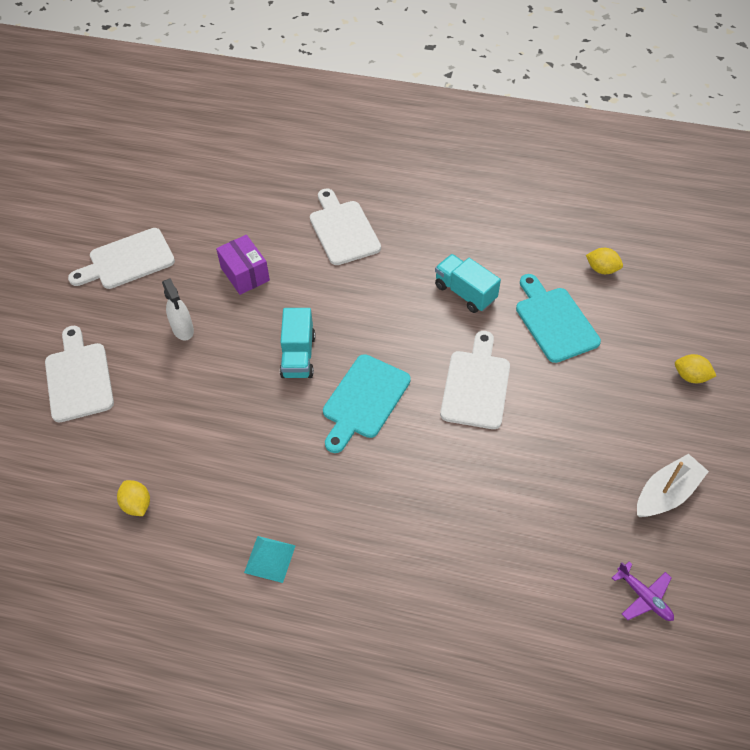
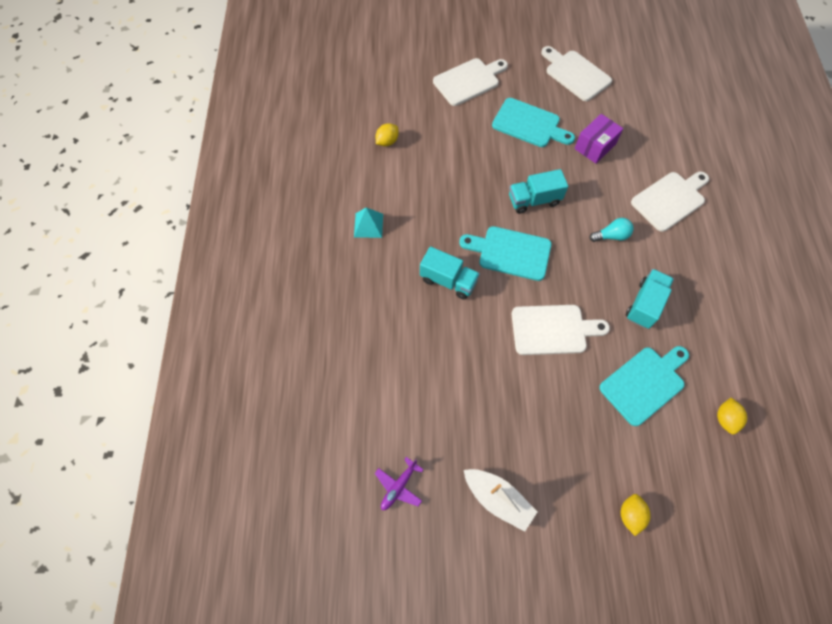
camera: 75 degrees right, 10 degrees up
white spray bottle [162,278,194,340] -> turquoise cutting board [492,98,575,147]
none -> turquoise truck [420,246,480,300]
none -> turquoise light bulb [589,218,634,242]

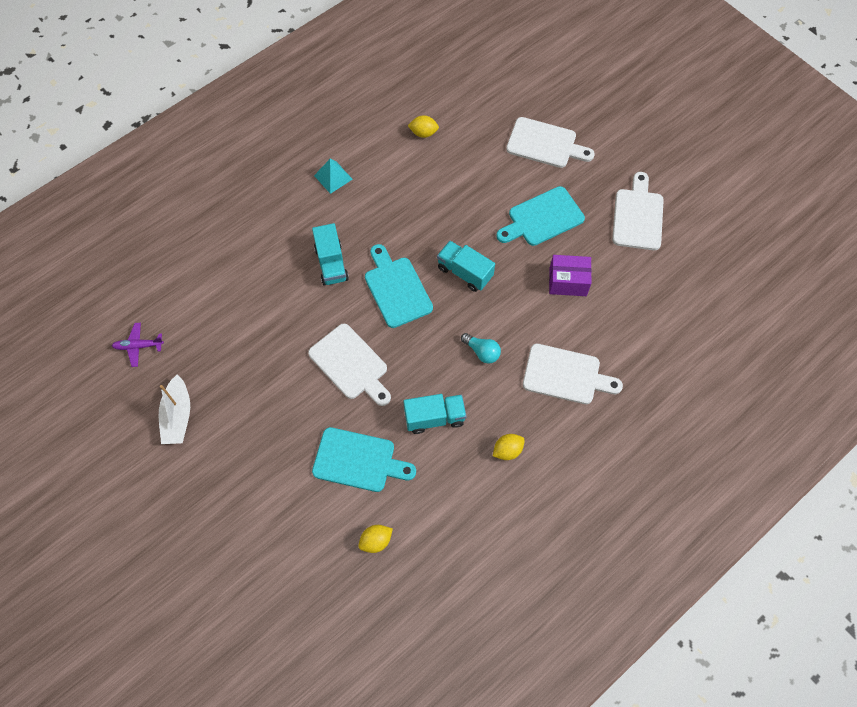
camera: 50 degrees right, 0 degrees up
turquoise cutting board [492,98,575,147] -> turquoise cutting board turned 75 degrees clockwise [496,186,585,246]
yellow lemon [621,494,651,536] -> yellow lemon moved to [493,434,525,460]

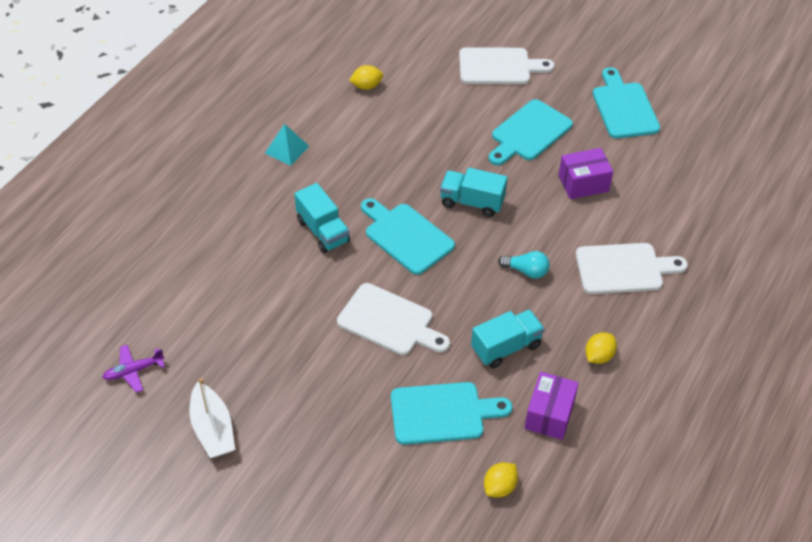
camera: 20 degrees left, 15 degrees down
white cutting board [612,172,664,250] -> turquoise cutting board [593,67,660,139]
none -> purple box [525,372,579,440]

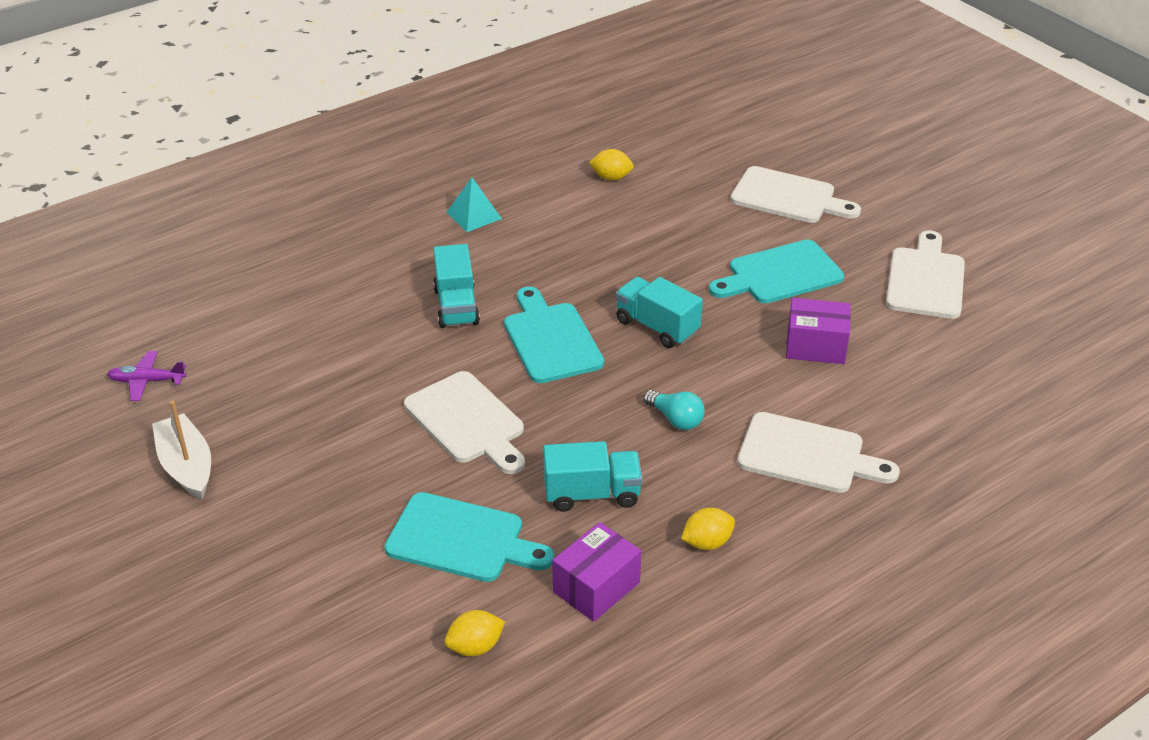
camera: 25 degrees right, 10 degrees down
white boat [190,378,235,458] -> white boat turned 150 degrees clockwise [152,401,211,500]
turquoise cutting board [593,67,660,139] -> white cutting board [886,230,965,319]

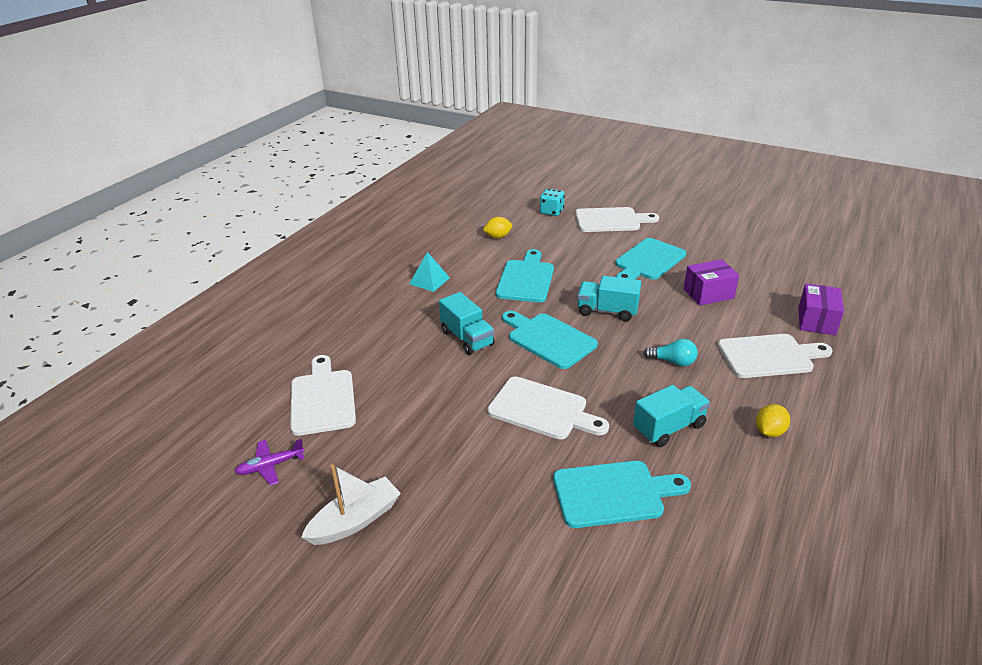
camera: 25 degrees left, 5 degrees down
white boat [152,401,211,500] -> white boat turned 105 degrees clockwise [301,464,401,545]
yellow lemon [445,610,505,656] -> none
purple box [552,522,641,622] -> purple box moved to [799,284,844,335]
white cutting board [886,230,965,319] -> white cutting board moved to [291,355,356,436]
none -> turquoise cutting board [496,249,554,302]
none -> turquoise dice [540,188,565,216]

